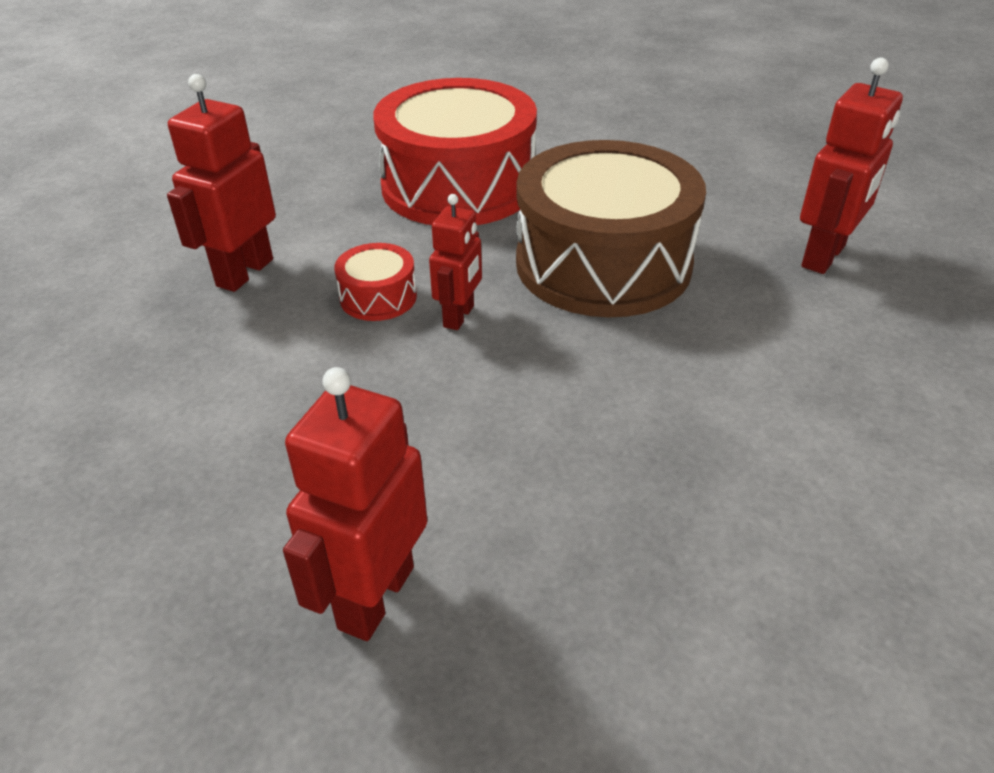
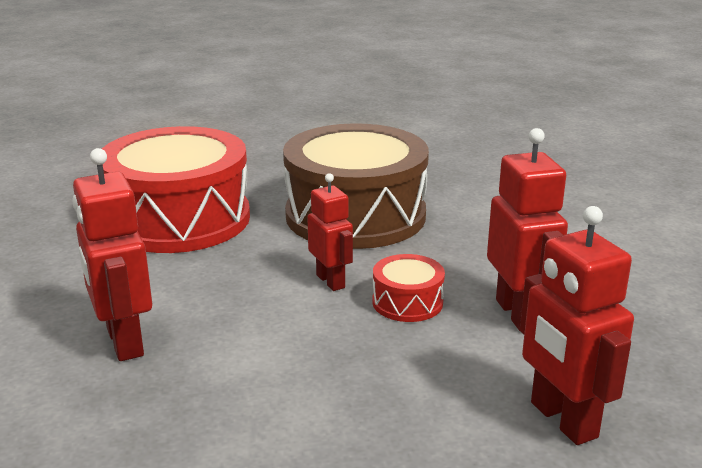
camera: 50 degrees left, 15 degrees down
red drum [334,243,417,321] -> red drum moved to [373,254,445,322]
red robot [800,58,903,274] -> red robot moved to [487,128,568,331]

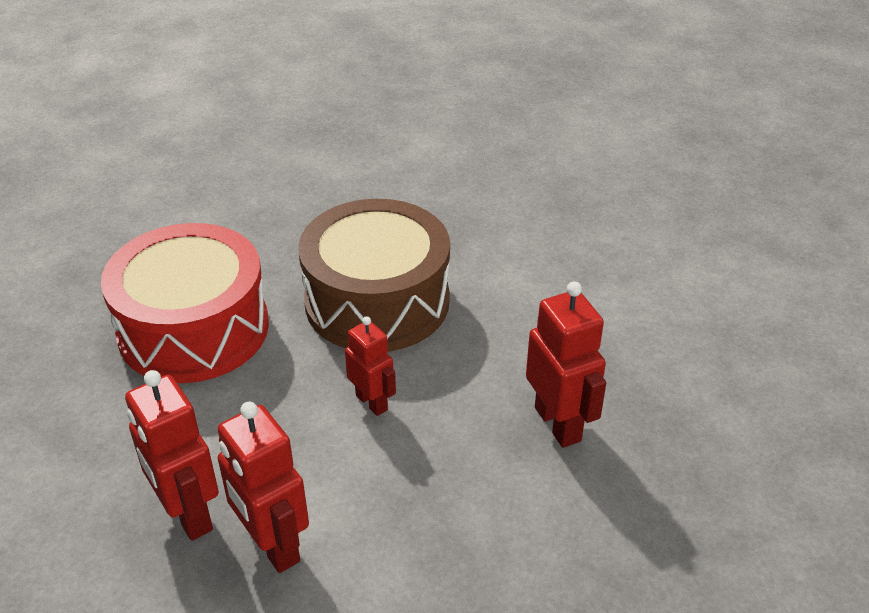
camera: 10 degrees left, 15 degrees up
red drum [373,254,445,322] -> none
red robot [520,206,634,445] -> red robot moved to [218,402,309,573]

